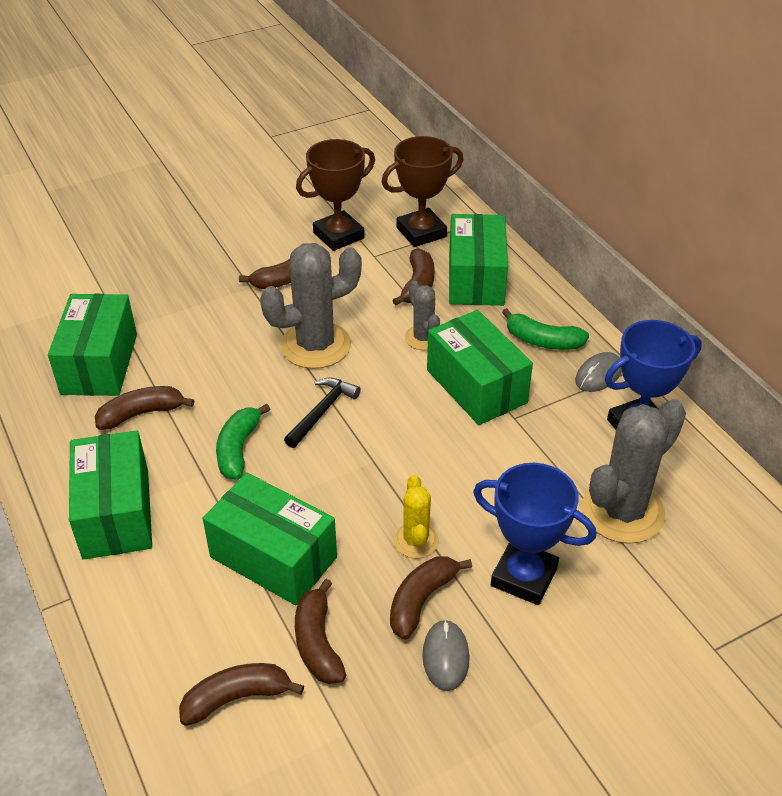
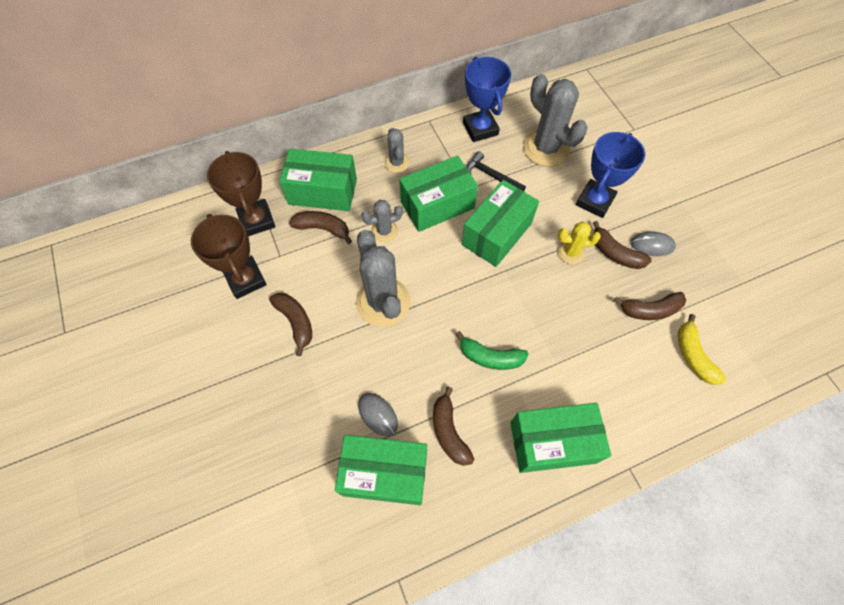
camera: 85 degrees left, 20 degrees up
brown banana [179,663,304,726] -> yellow banana [678,314,726,385]
green box [203,473,337,605] -> green box moved to [462,180,539,267]
black hammer [284,378,361,448] -> black hammer moved to [466,151,526,191]
green banana [502,308,589,350] -> grey cactus [384,128,410,173]
grey mouse [575,352,622,392] -> grey mouse moved to [358,393,398,436]

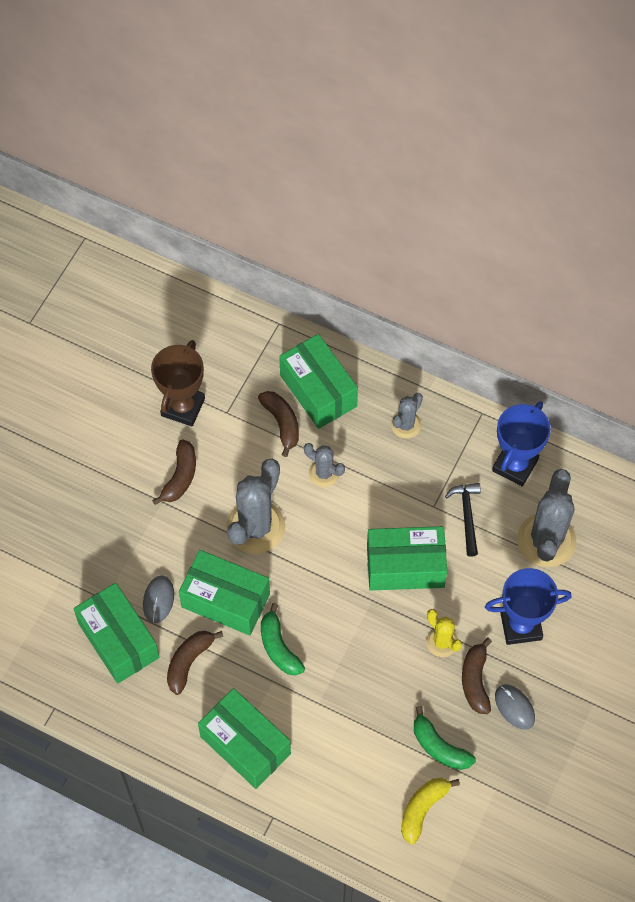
camera: 50 degrees right, 0 degrees up
brown trophy [207,151,275,236] -> none
green box [399,155,478,232] -> green box moved to [179,550,270,636]
brown banana [613,292,686,320] -> green banana [414,706,476,770]

